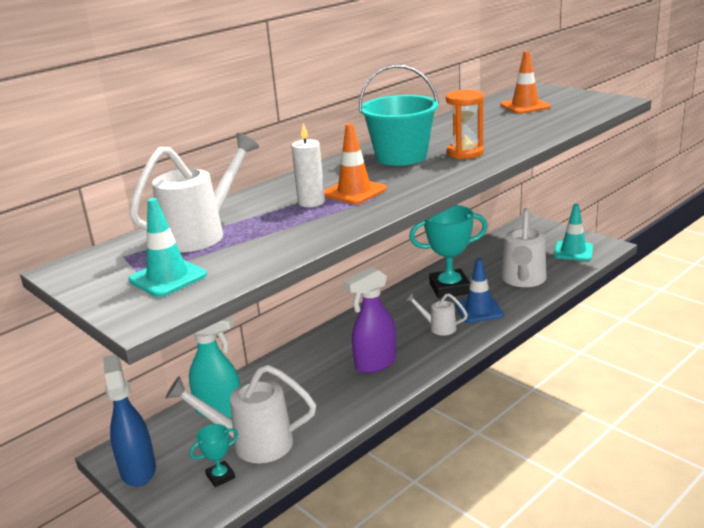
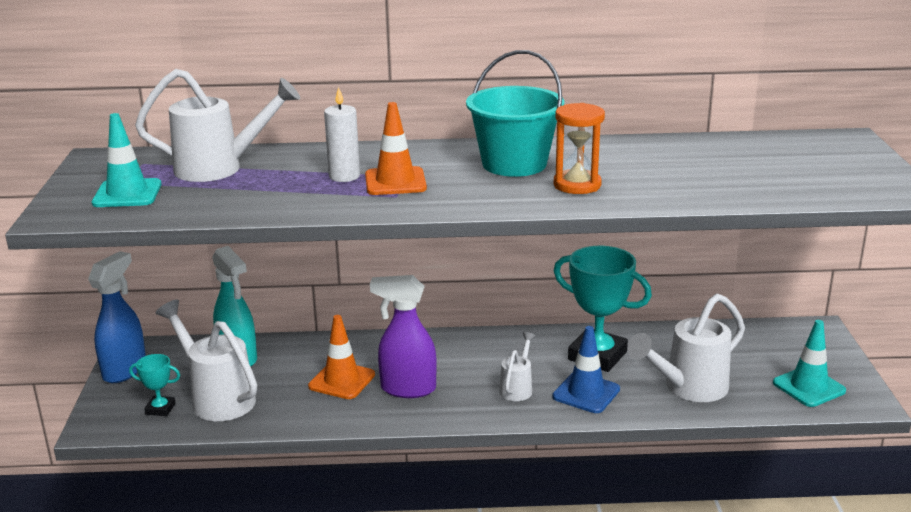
camera: 40 degrees right, 0 degrees up
white watering can [405,293,468,336] -> white watering can turned 45 degrees clockwise [499,332,536,401]
orange traffic cone [500,51,551,114] -> orange traffic cone moved to [308,315,375,399]

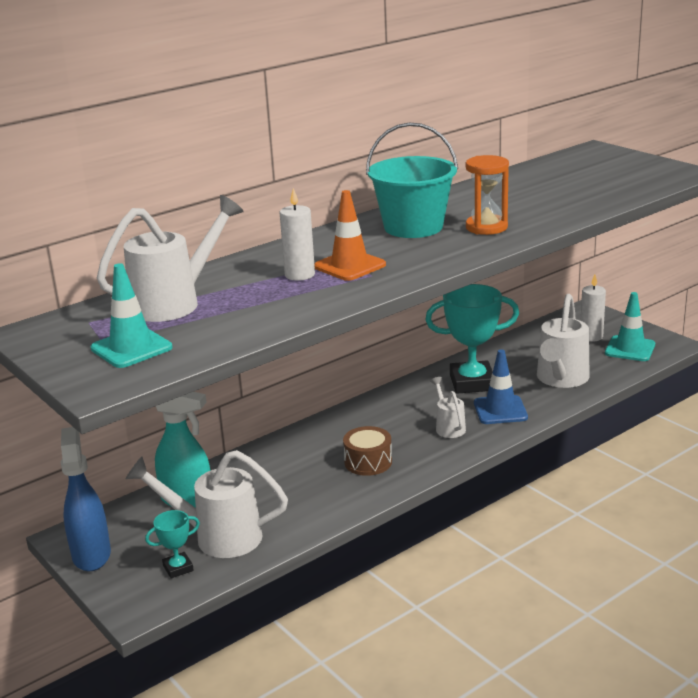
camera: 35 degrees left, 0 degrees up
orange traffic cone [308,315,375,399] -> none
purple spray bottle [370,275,437,398] -> brown drum [343,426,392,476]
none -> white candle [581,274,606,342]

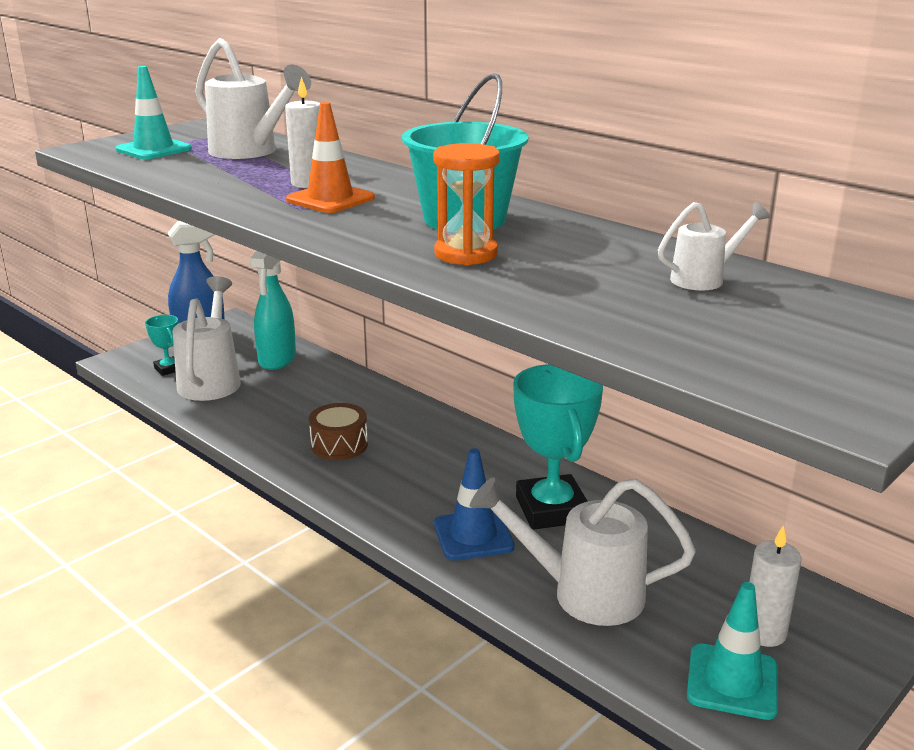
camera: 80 degrees right, 0 degrees up
white watering can [430,377,466,438] -> white watering can moved to [658,202,770,290]

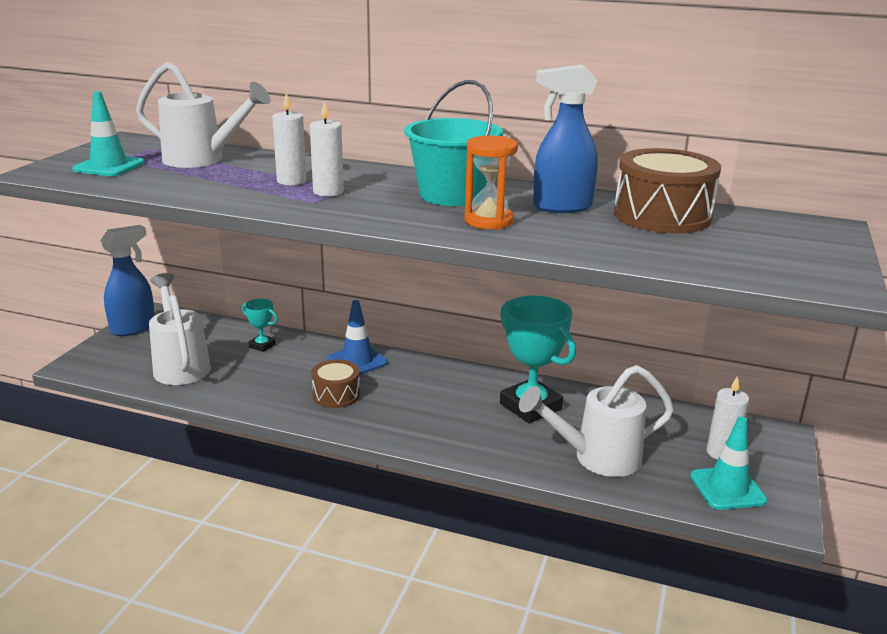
camera: 25 degrees left, 0 degrees up
turquoise trophy [145,315,178,376] -> turquoise trophy moved to [242,299,278,352]
turquoise spray bottle [250,251,296,370] -> none
orange traffic cone [286,102,375,213] -> white candle [310,100,344,197]
blue traffic cone [434,448,515,560] -> blue traffic cone moved to [327,300,388,375]
white watering can [658,202,770,290] -> brown drum [614,148,721,234]
none -> blue spray bottle [533,65,598,213]

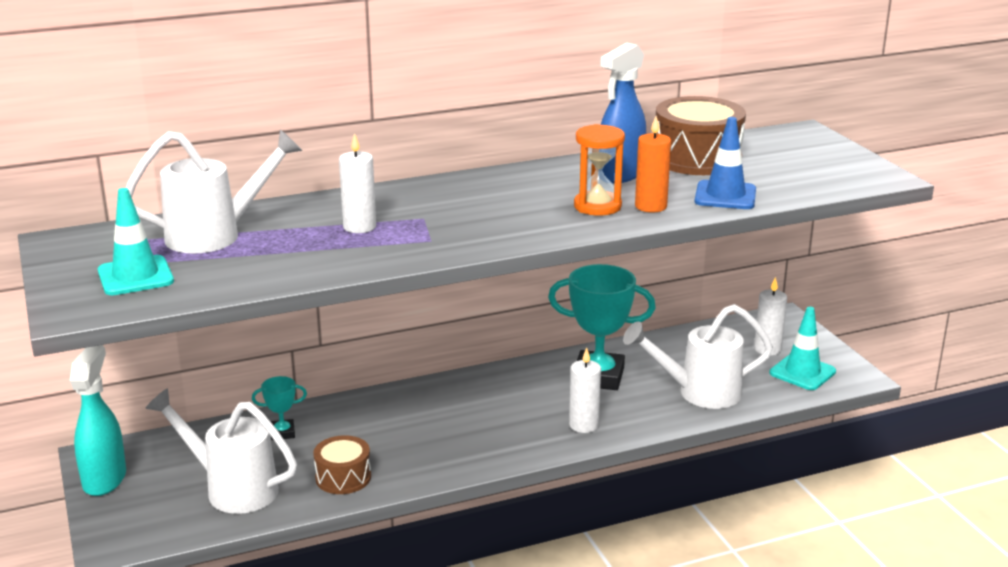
camera: 40 degrees left, 0 degrees up
blue spray bottle [100,225,155,336] -> turquoise spray bottle [70,345,126,496]
white candle [310,100,344,197] -> white candle moved to [569,347,601,433]
brown drum [311,359,360,408] -> brown drum moved to [313,435,371,494]
blue traffic cone [327,300,388,375] -> blue traffic cone moved to [694,117,756,209]
turquoise bucket [404,80,503,206] -> none
white watering can [519,365,674,477] -> white watering can turned 45 degrees clockwise [623,304,773,409]
none -> orange candle [635,116,671,213]

